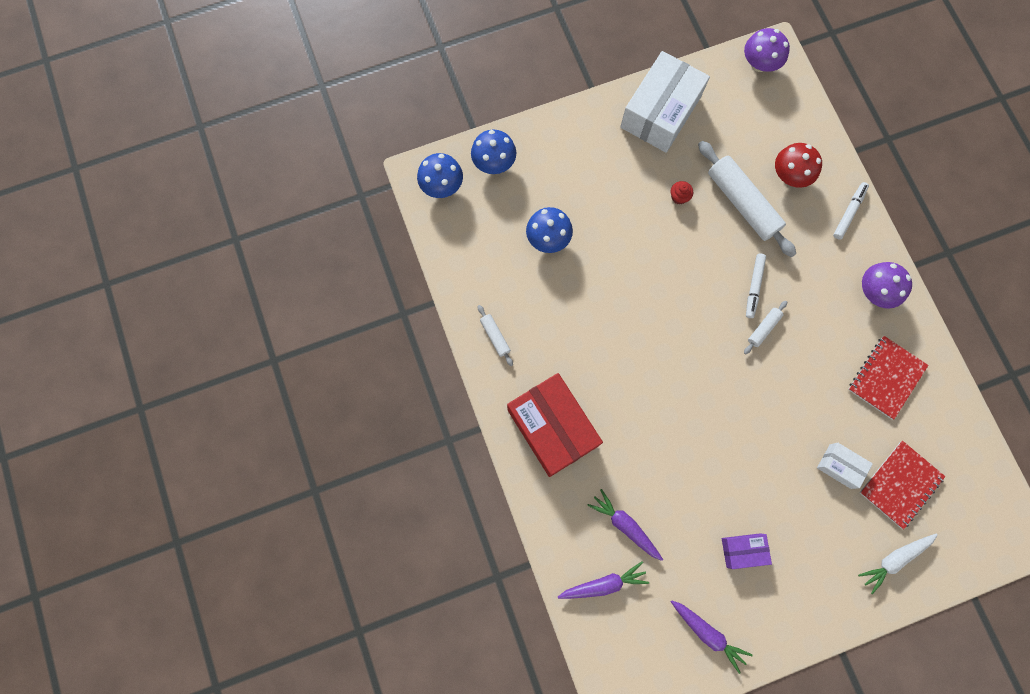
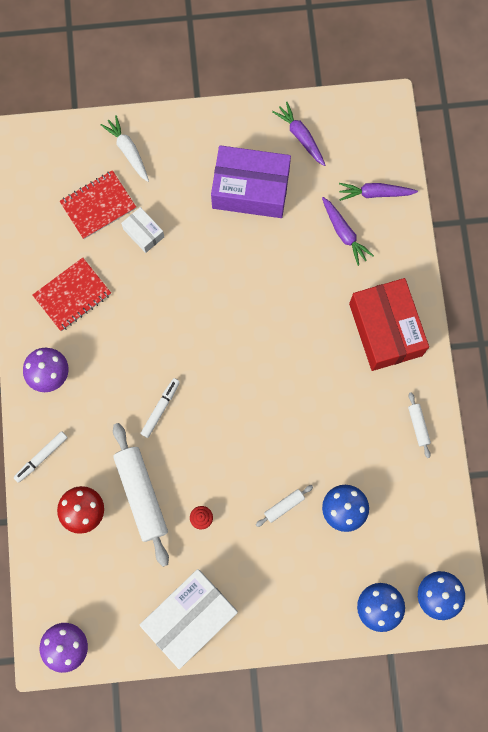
camera: 165 degrees left, 0 degrees up
purple box [722,533,772,569] -> purple box [211,145,291,218], size x2.08
white rolling pin [744,301,787,354] -> white rolling pin moved to [256,485,313,527]
white carrot [858,534,938,594] -> white carrot turned 105 degrees counterclockwise [101,115,149,182]

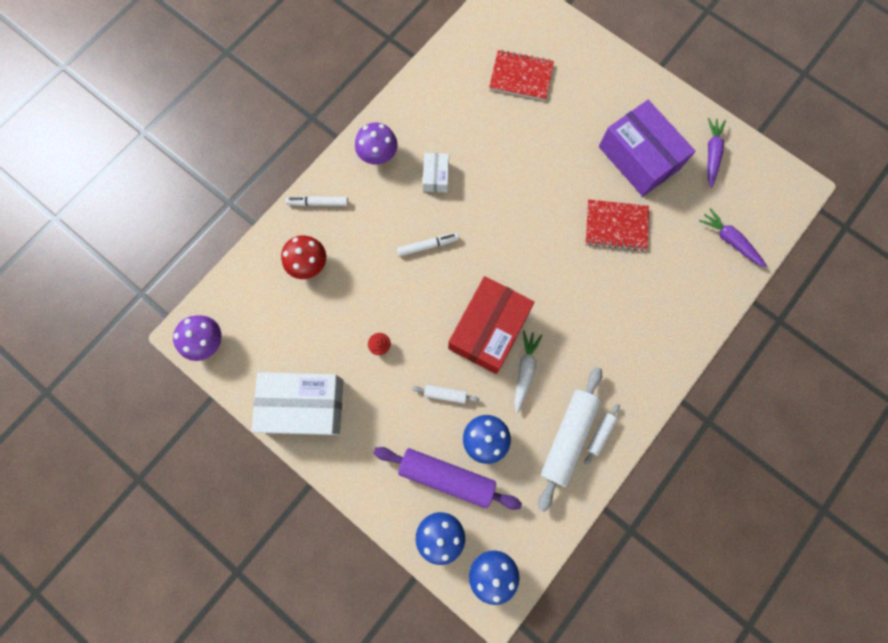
camera: 45 degrees right, 0 degrees up
red notebook [33,258,111,331] -> red notebook moved to [585,200,649,251]
white carrot [101,115,149,182] -> white carrot moved to [514,331,543,413]
white rolling pin [113,423,169,567] -> white rolling pin moved to [538,367,602,512]
white box [121,207,164,253] -> white box moved to [423,153,449,192]
purple carrot [322,197,374,266] -> none
red box [349,278,429,371] -> red box moved to [448,276,535,374]
none -> purple rolling pin [374,447,522,510]

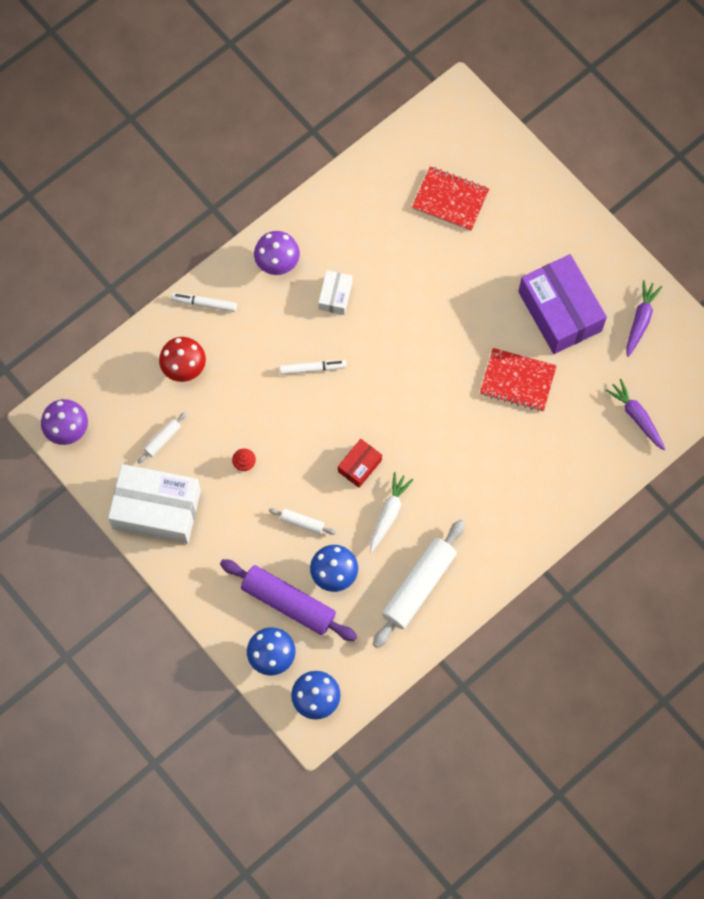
camera: 10 degrees right, 5 degrees down
red box [448,276,535,374] -> red box [338,439,382,488], size x0.48
white rolling pin [585,404,620,465] -> white rolling pin moved to [137,412,187,464]

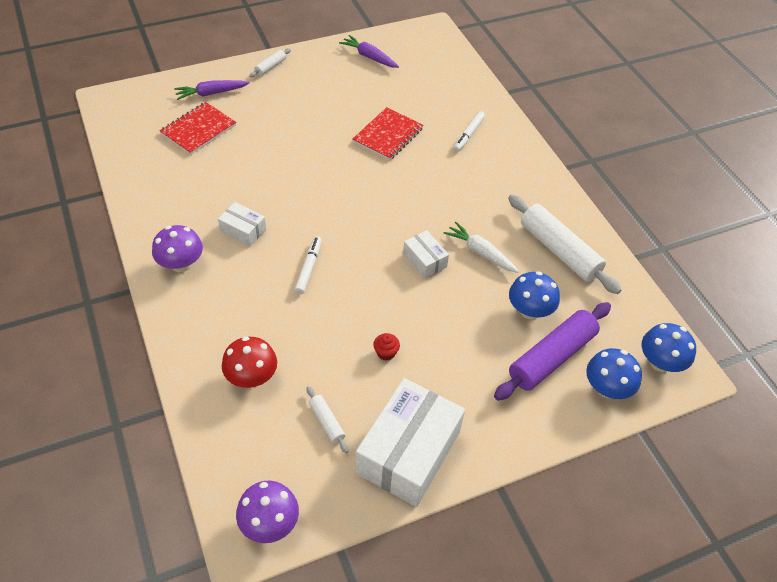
camera: 75 degrees left, 20 degrees down
white marker [171,293,237,312] -> white marker moved to [453,111,485,152]
white rolling pin [269,508,336,535] -> white rolling pin moved to [249,48,291,78]
red box [338,439,382,488] -> white box [403,230,449,279]
purple box [518,254,607,354] -> none
purple carrot [605,379,666,450] -> purple carrot moved to [174,80,250,100]

